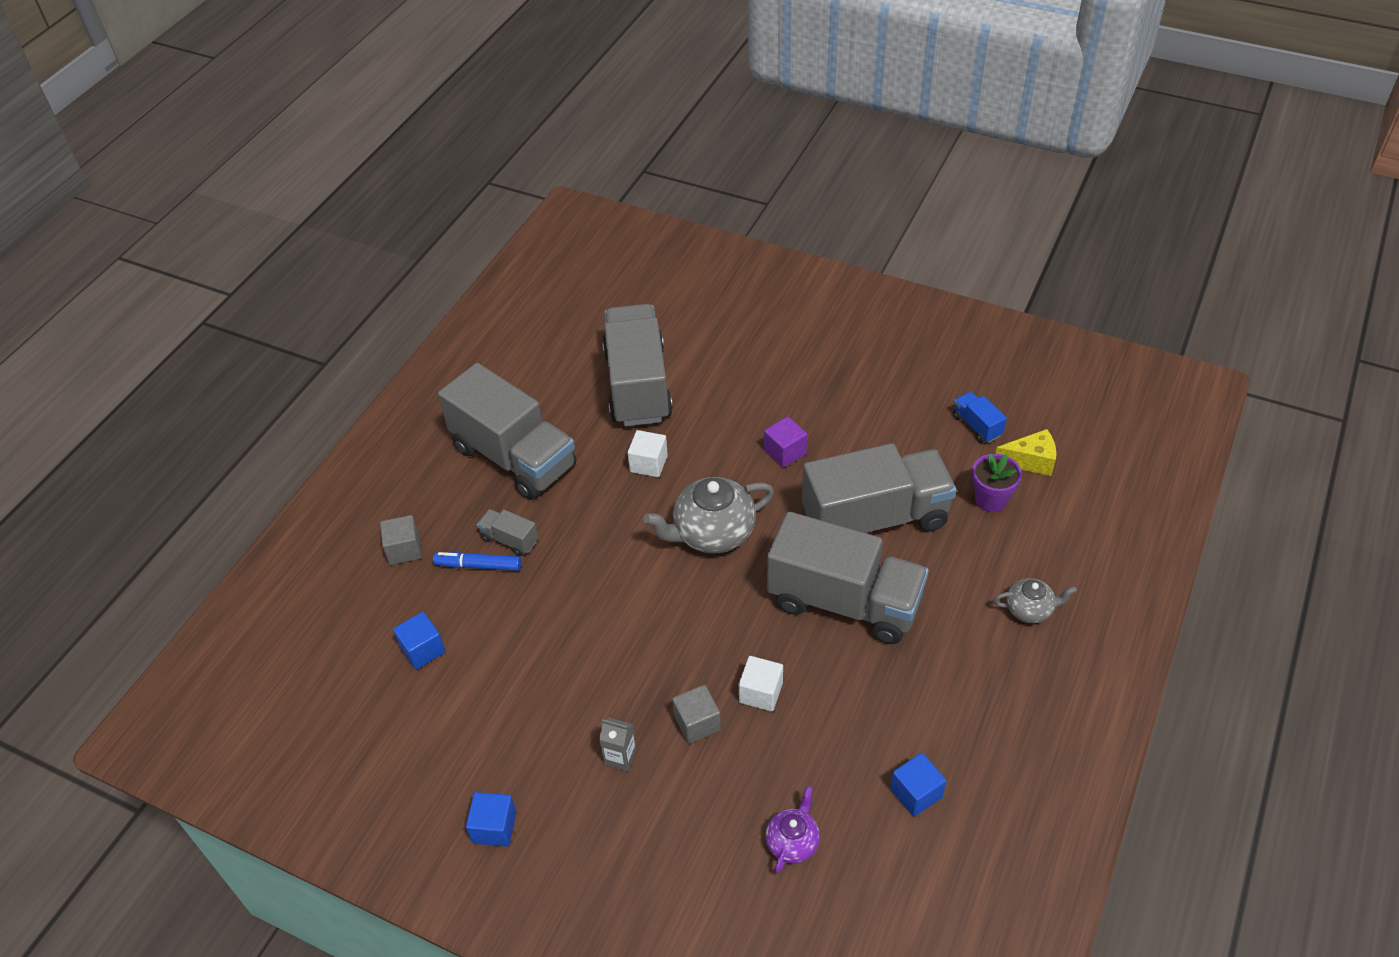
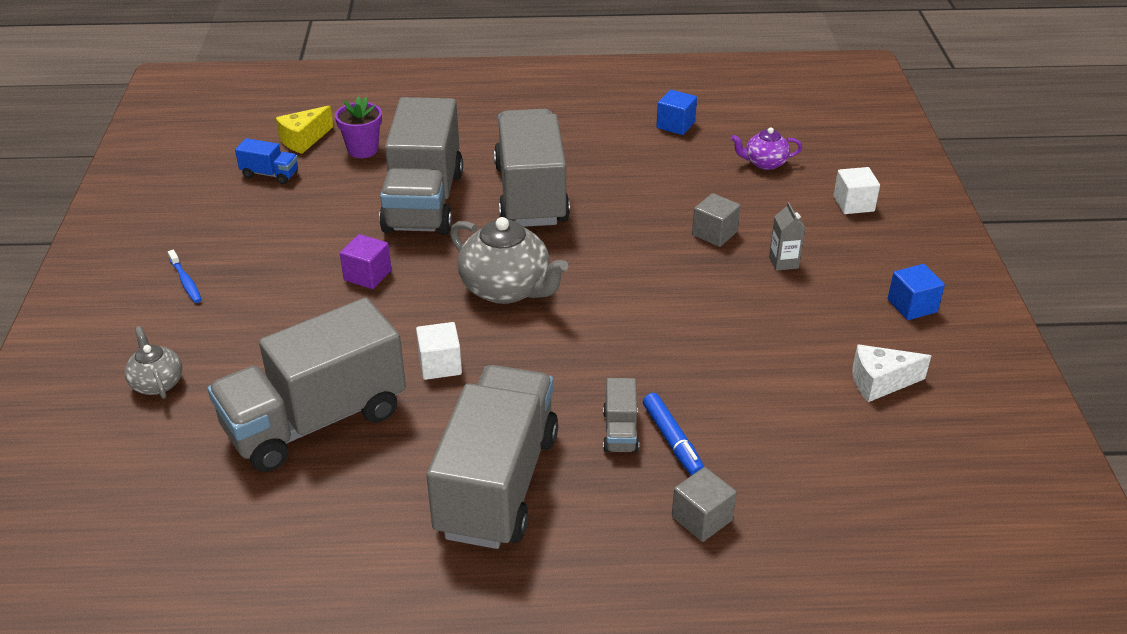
camera: 120 degrees left, 10 degrees down
blue cube [393,612,445,669] -> none
white cube [739,656,783,712] -> white cube moved to [834,167,880,214]
grey truck [802,443,957,533] -> grey truck turned 135 degrees counterclockwise [379,97,463,235]
blue truck [953,392,1007,443] -> blue truck turned 105 degrees counterclockwise [235,138,298,184]
grey teapot [993,578,1077,623] -> grey teapot moved to [125,326,183,399]
yellow cheese [995,429,1056,476] -> yellow cheese turned 105 degrees counterclockwise [276,106,333,154]
none -> blue toothbrush [168,250,202,303]
none -> white cheese [852,344,931,402]

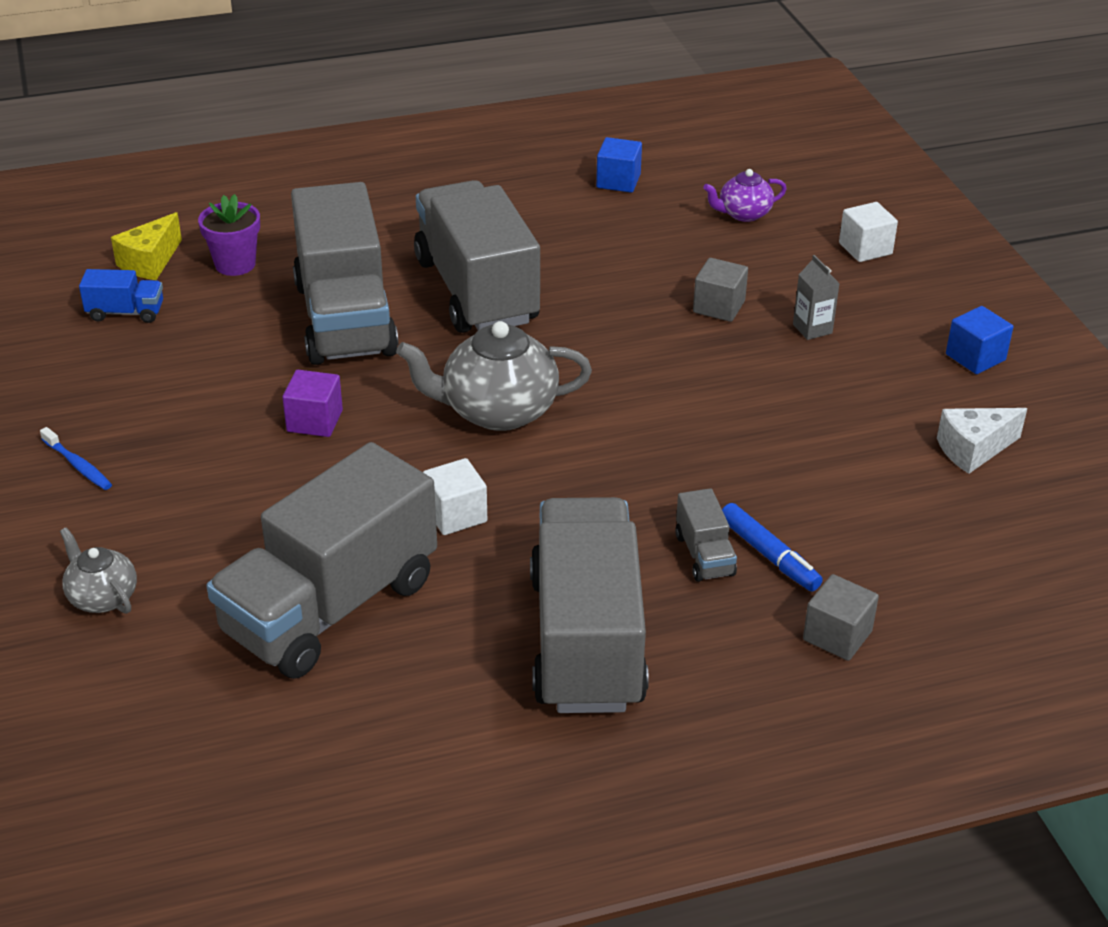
camera: 15 degrees left, 0 degrees up
grey teapot [450,217,568,304] -> grey teapot turned 150 degrees clockwise [396,321,592,431]

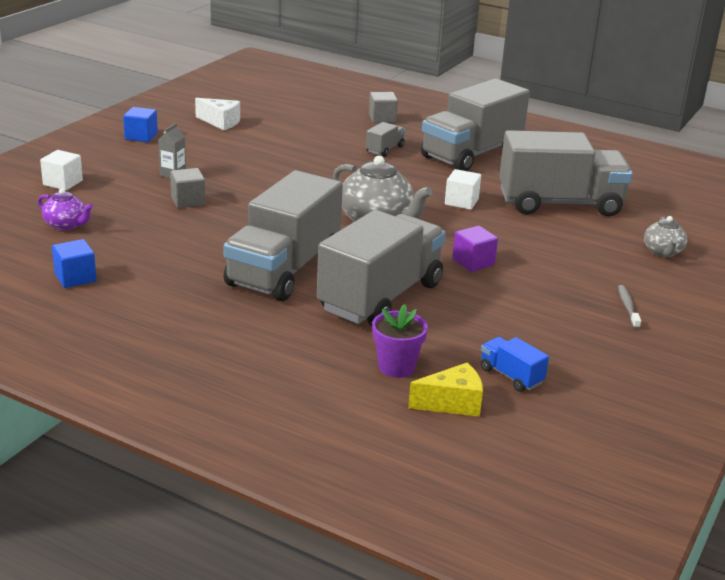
camera: 135 degrees left, 10 degrees down
blue toothbrush [40,427,112,490] -> grey toothbrush [618,285,641,329]
blue marker [722,503,823,591] -> none

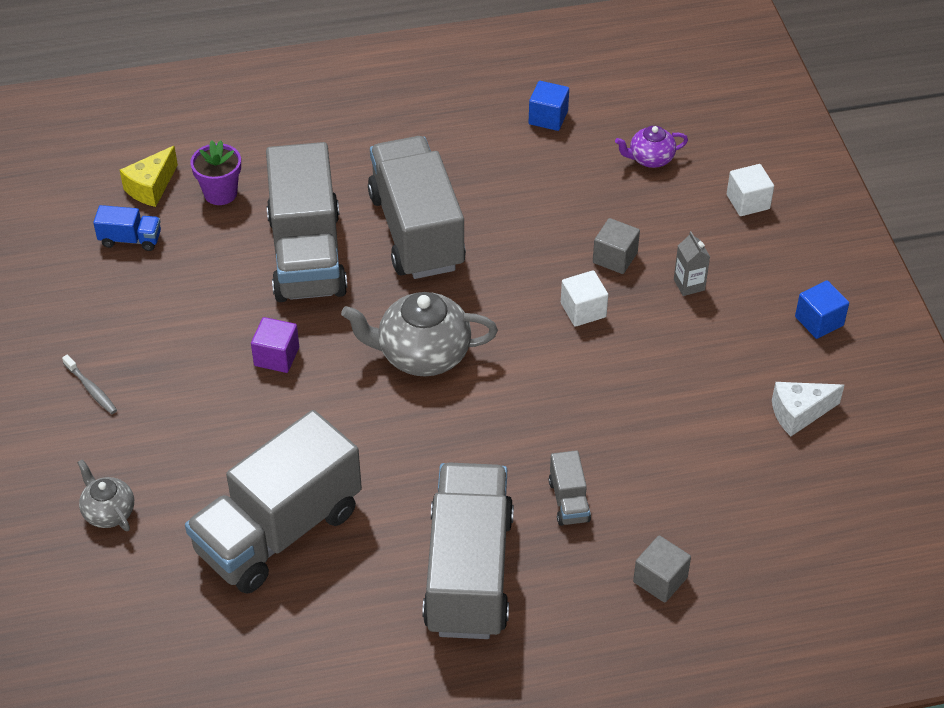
camera: 140 degrees right, 20 degrees up
white cube [445,169,481,210] -> white cube moved to [561,270,608,327]

